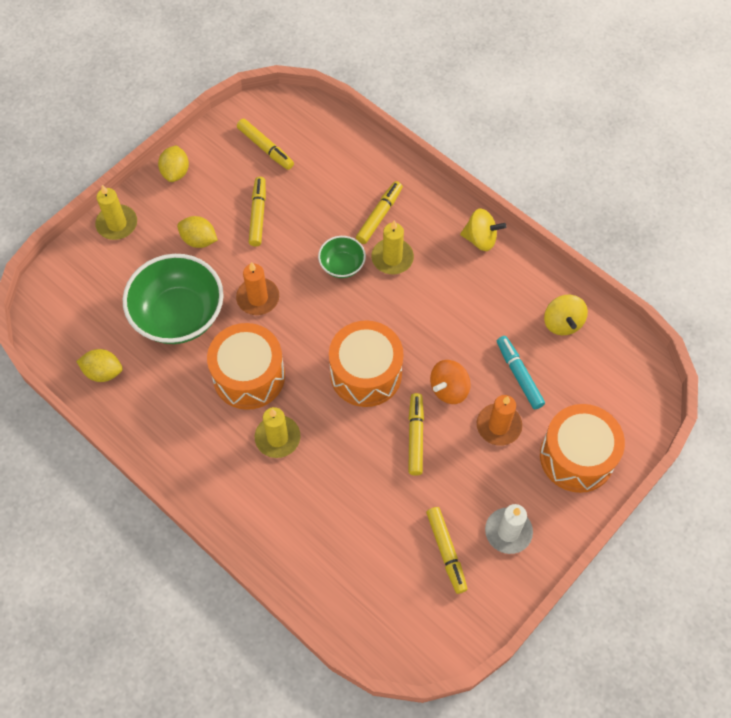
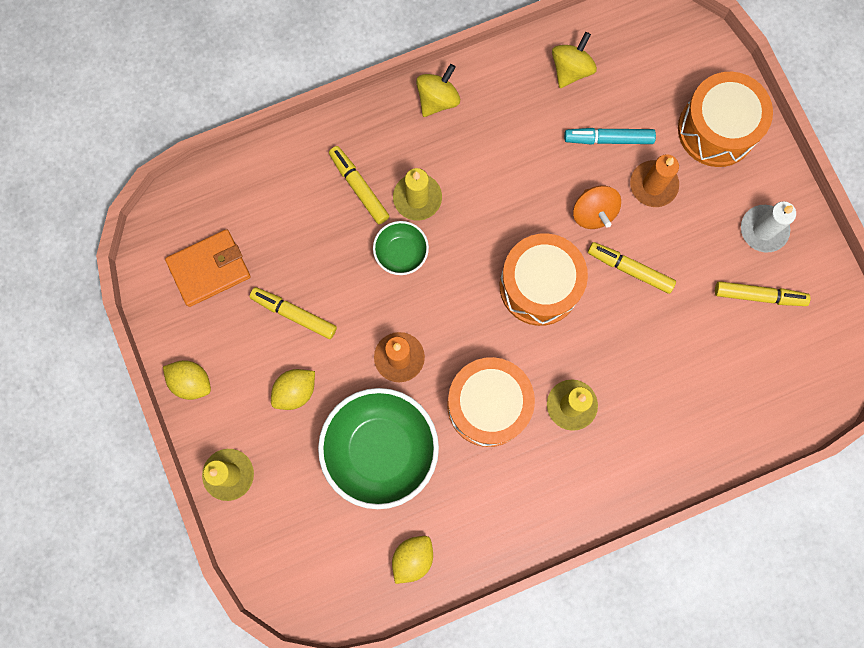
camera: 65 degrees left, 15 degrees up
yellow marker [237,118,294,170] -> orange wallet [165,229,251,307]
yellow spinning top [544,295,588,335] -> yellow spinning top turned 75 degrees counterclockwise [552,32,597,88]

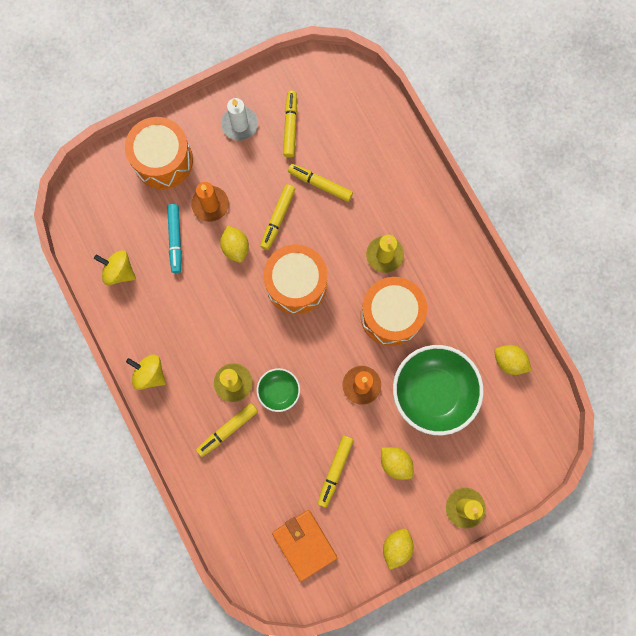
camera: 95 degrees left, 0 degrees up
orange spinning top [573,186,621,229] -> yellow lemon [220,225,249,263]
none -> yellow marker [288,164,353,202]

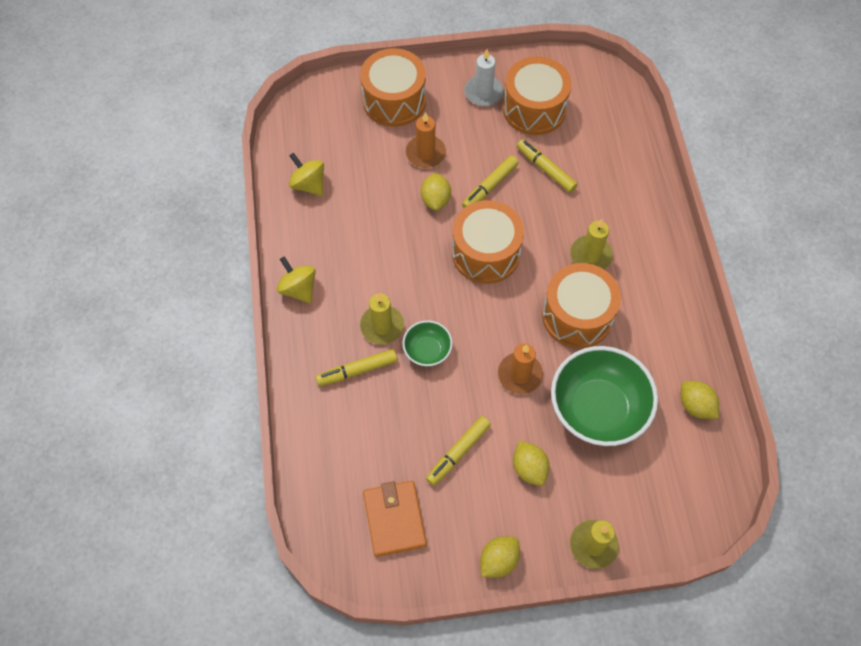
camera: 20 degrees right, 15 degrees down
turquoise marker [167,204,182,273] -> none
yellow marker [283,91,297,158] -> orange drum [503,56,572,135]

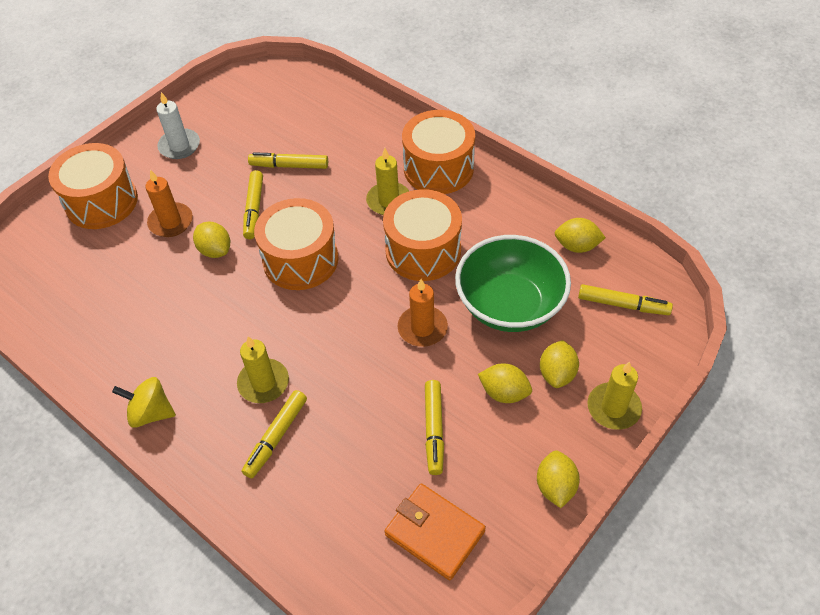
camera: 40 degrees left, 10 degrees down
yellow spinning top [289,153,324,196] -> none
green bowl [402,320,453,367] -> none
orange drum [503,56,572,135] -> orange drum moved to [402,110,475,194]
none -> yellow lemon [540,340,579,388]
none -> yellow marker [578,284,673,315]

